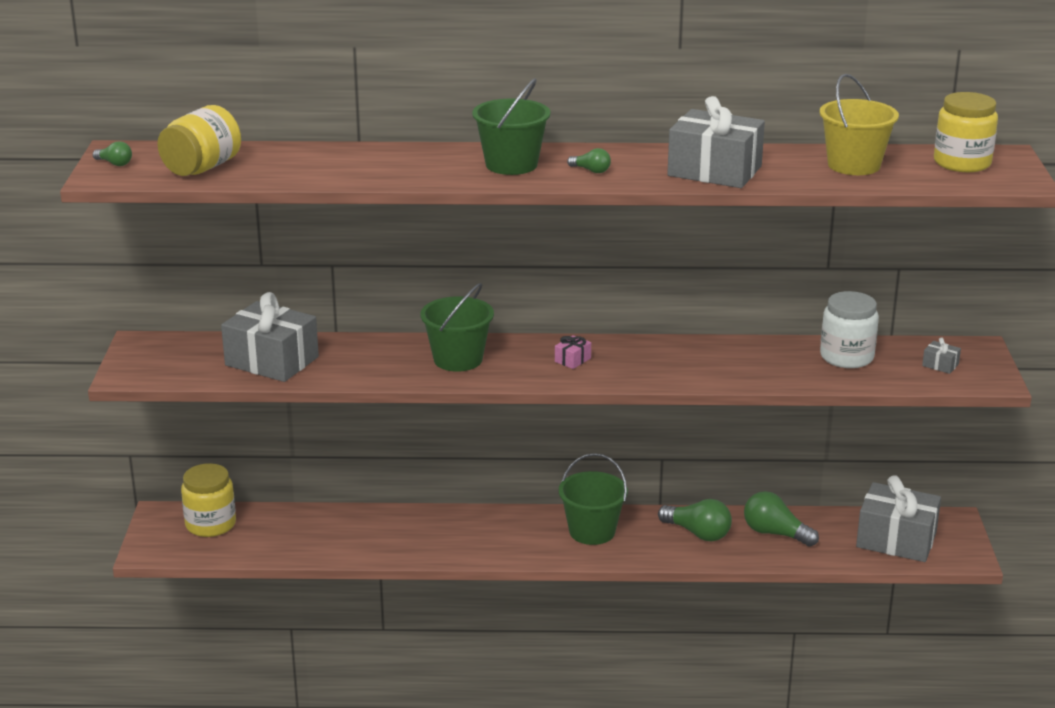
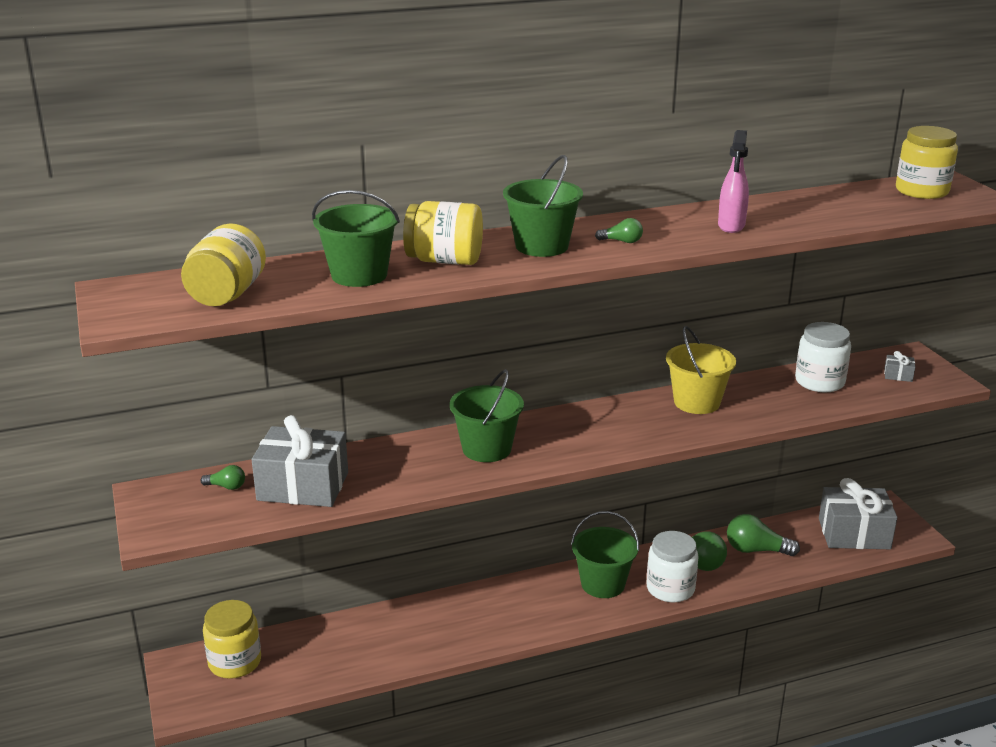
camera: 20 degrees left, 0 degrees up
green light bulb [93,141,132,166] -> green light bulb moved to [200,465,245,490]
pink gift [555,335,591,369] -> none
grey gift [667,96,765,188] -> pink spray bottle [718,130,749,233]
yellow bucket [820,74,899,175] -> yellow bucket moved to [666,326,736,414]
none -> green bucket [312,190,400,287]
none -> yellow jar [403,201,483,265]
none -> white jar [646,531,699,602]

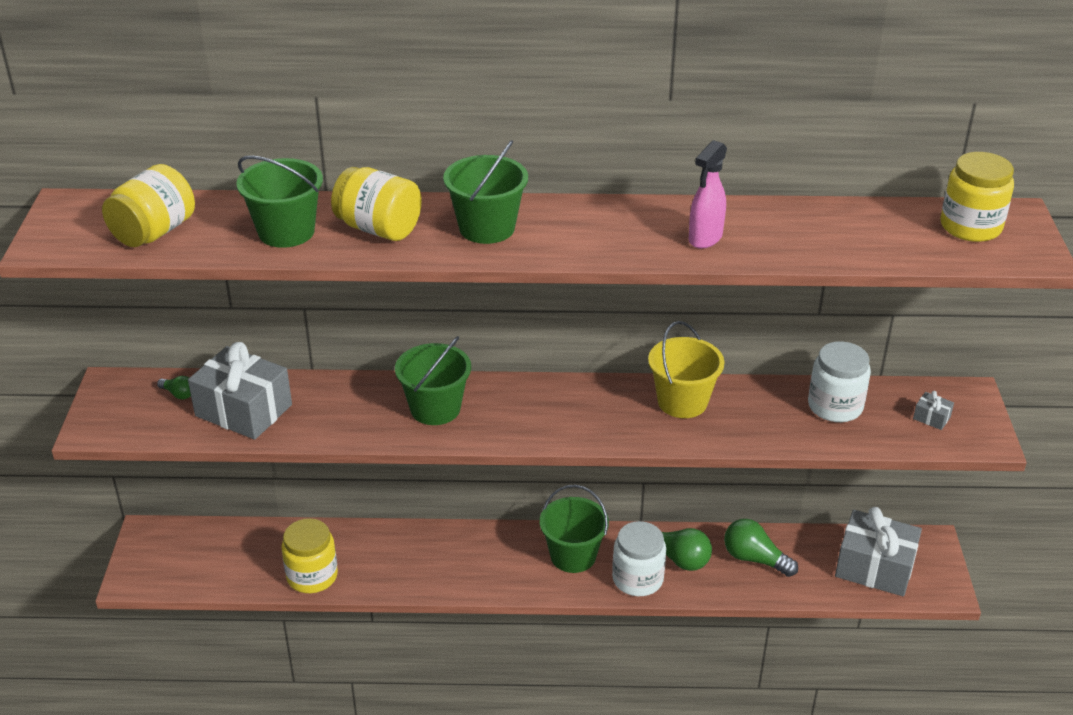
camera: 20 degrees right, 10 degrees up
yellow jar [203,600,261,679] -> yellow jar moved to [281,518,338,593]
green light bulb [595,218,643,243] -> none

